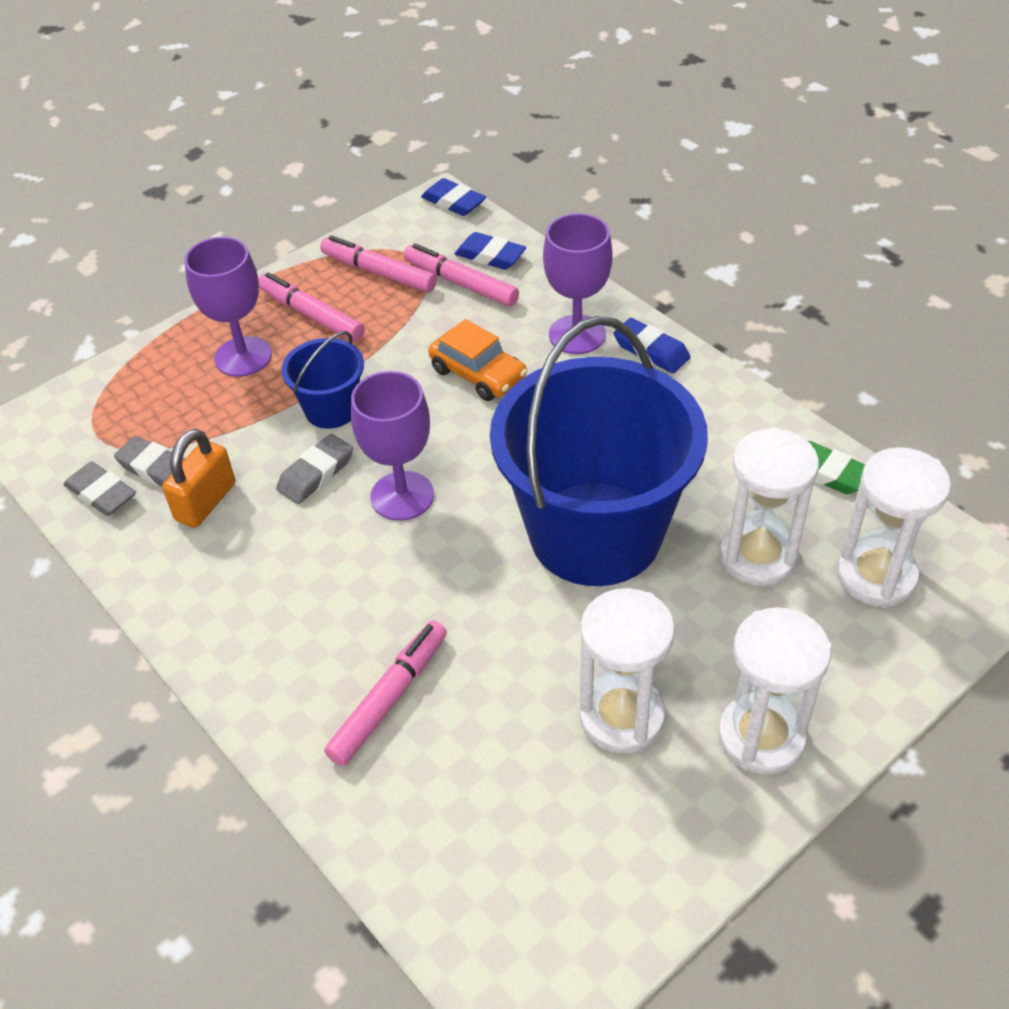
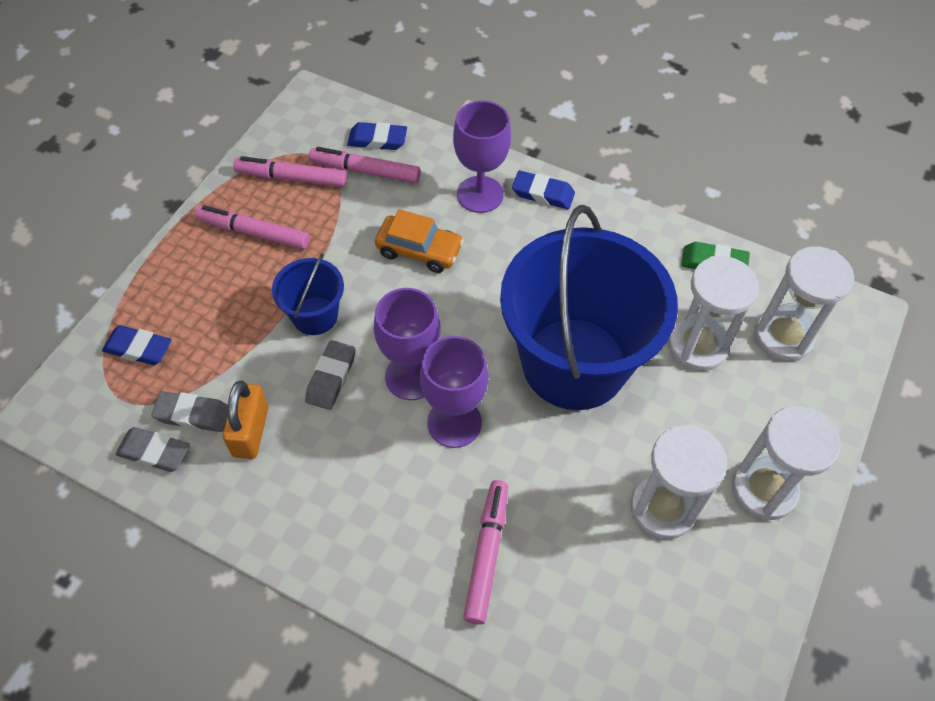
camera: 25 degrees left, 10 degrees up
purple goblet [184,237,272,377] -> purple goblet moved to [420,336,489,448]
blue eraser [421,178,486,216] -> blue eraser moved to [102,325,172,365]

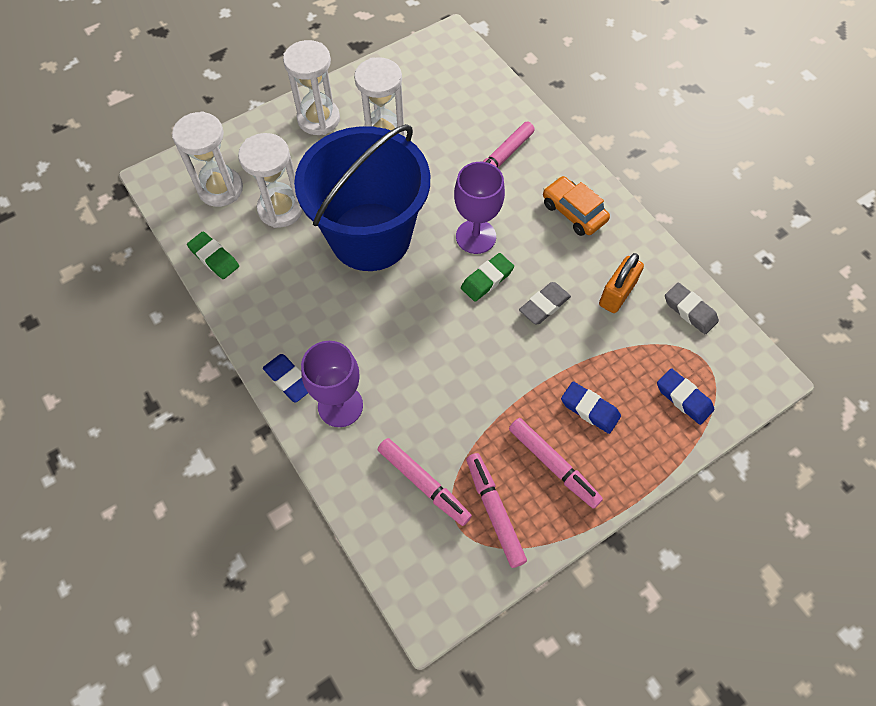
camera: 150 degrees left, 5 degrees up
grey eraser [151,391,228,432] -> none
pink marker [233,156,347,187] -> pink marker turned 150 degrees counterclockwise [466,453,527,568]
blue bucket [272,253,344,335] -> none
blue eraser [347,122,407,150] -> blue eraser moved to [561,382,621,434]
purple goblet [374,288,440,400] -> green eraser [461,253,514,302]
orange car [375,209,464,273] -> orange car moved to [543,176,610,236]

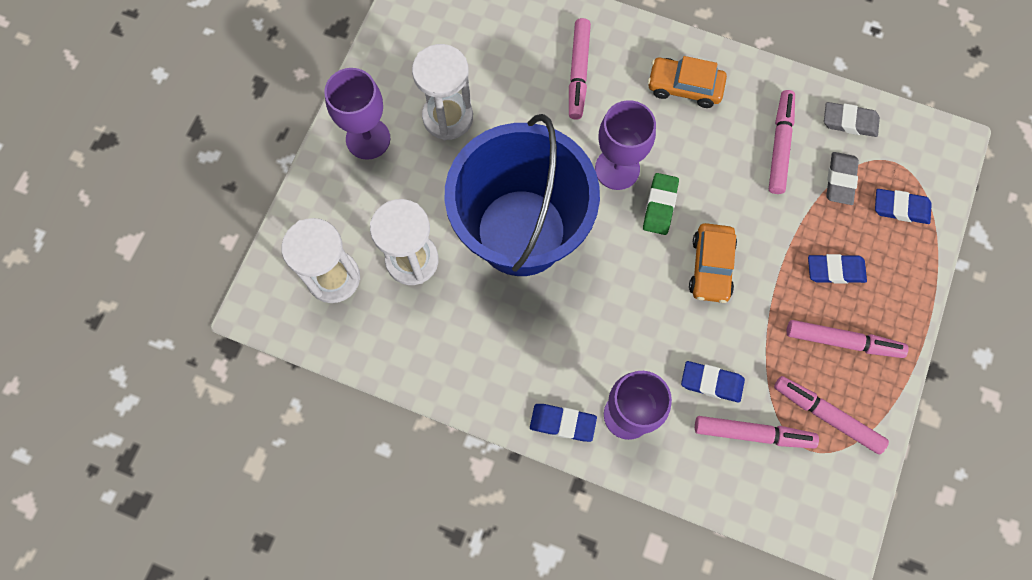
camera: 35 degrees left, 10 degrees up
green eraser [187,232,239,279] -> none
white hourglass [283,40,340,135] -> purple goblet [324,68,390,160]
grey eraser [519,282,571,324] -> grey eraser moved to [826,152,859,205]
orange padlock [599,253,644,313] -> pink marker [769,90,795,194]
none -> blue eraser [681,361,745,402]
none -> orange car [689,223,737,303]

